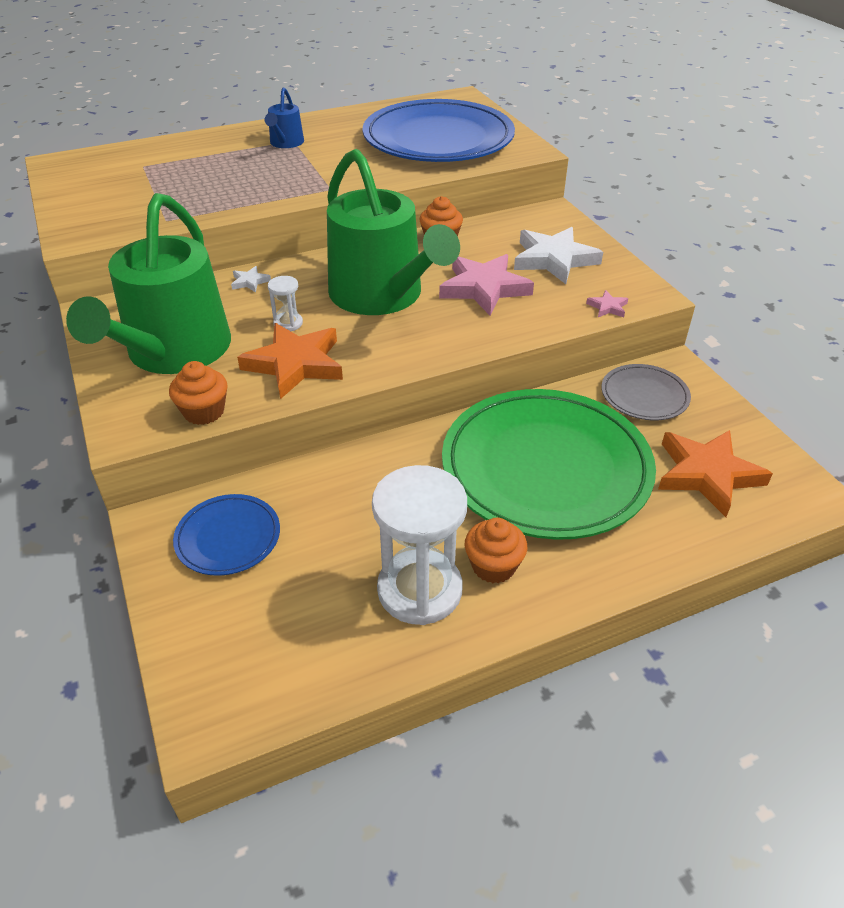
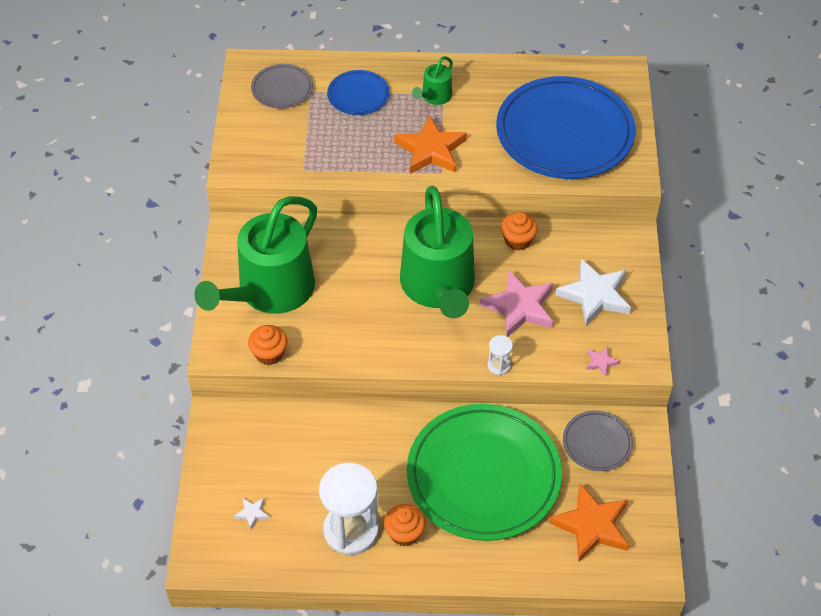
camera: 25 degrees right, 10 degrees up
blue plate [173,494,280,576] -> blue plate moved to [327,70,389,115]
white star [231,266,271,292] -> white star moved to [234,497,270,529]
orange star [237,323,343,399] -> orange star moved to [394,115,467,174]
blue watering can [265,87,304,148] -> green watering can [412,56,453,105]
white hourglass [268,276,303,331] -> white hourglass moved to [487,335,513,375]
none -> grey plate [251,64,313,109]

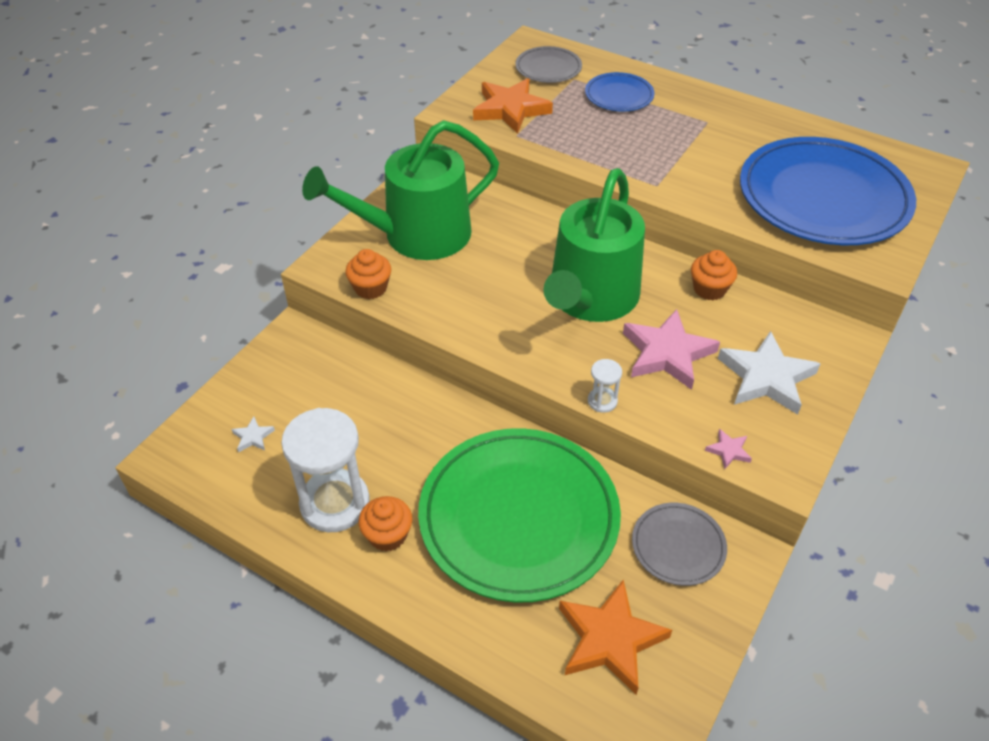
camera: 30 degrees right, 5 degrees down
orange star [394,115,467,174] -> orange star moved to [473,78,553,134]
green watering can [412,56,453,105] -> none

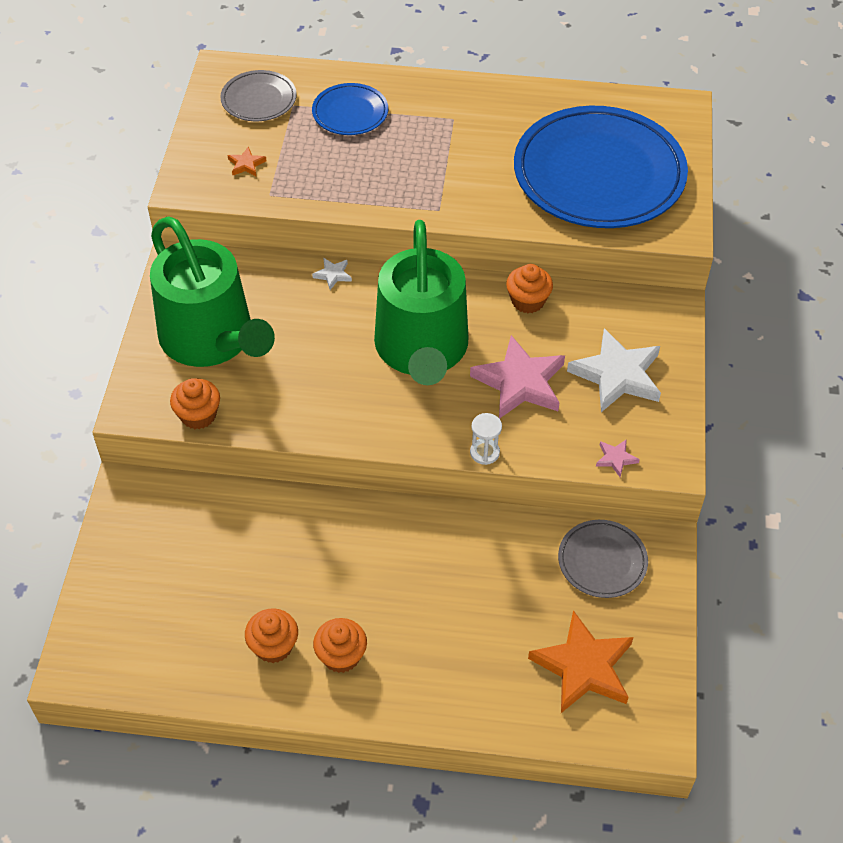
camera: 25 degrees left, 5 degrees up
white star [231,417,275,453] -> white star moved to [312,258,352,290]
white hourglass [281,408,370,532] -> orange cupcake [245,608,298,663]
green watering can [302,120,499,260] -> green watering can turned 75 degrees counterclockwise [150,216,275,367]
green plate [418,428,621,603] -> none
orange star [473,78,553,134] -> orange star [228,146,266,176], size x0.43

